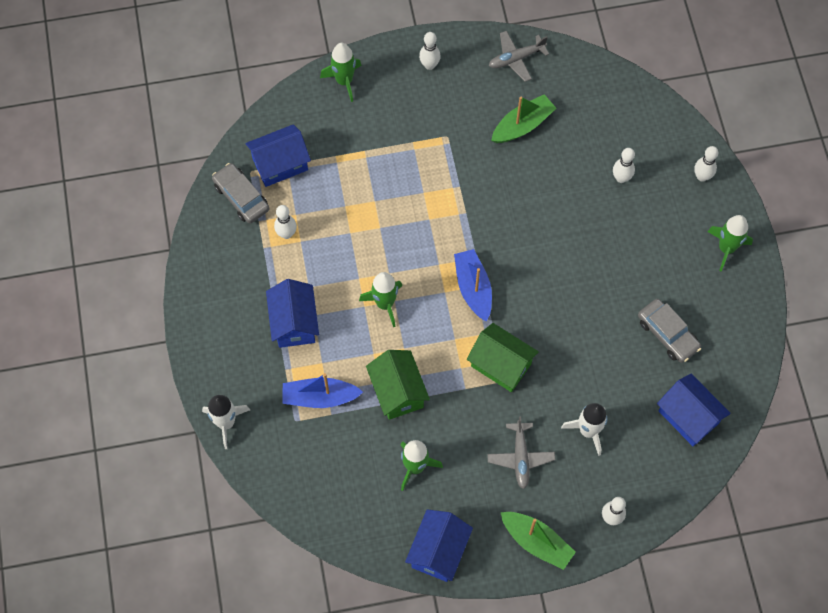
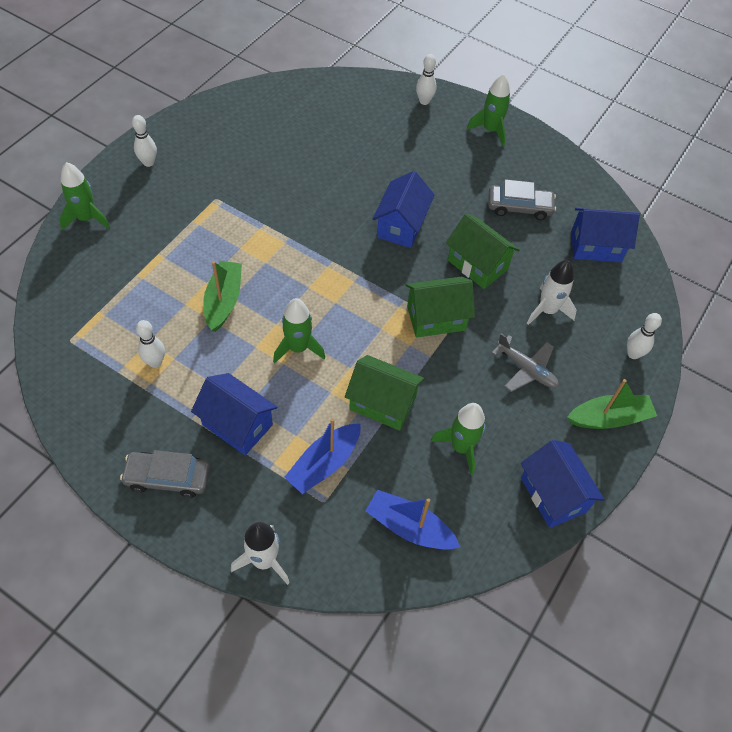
camera: 50 degrees left, 10 degrees down
grey car [212,163,269,223] -> grey car moved to [120,450,210,498]
blue house [246,124,311,187] -> blue house moved to [373,171,435,248]
blue boat [454,249,492,321] -> blue boat moved to [365,490,460,550]
grey plane [489,31,549,82] -> none
green boat [491,94,556,143] -> green boat moved to [203,261,242,332]
white bowling pin [613,148,635,183] -> none
none -> green house [446,213,520,289]

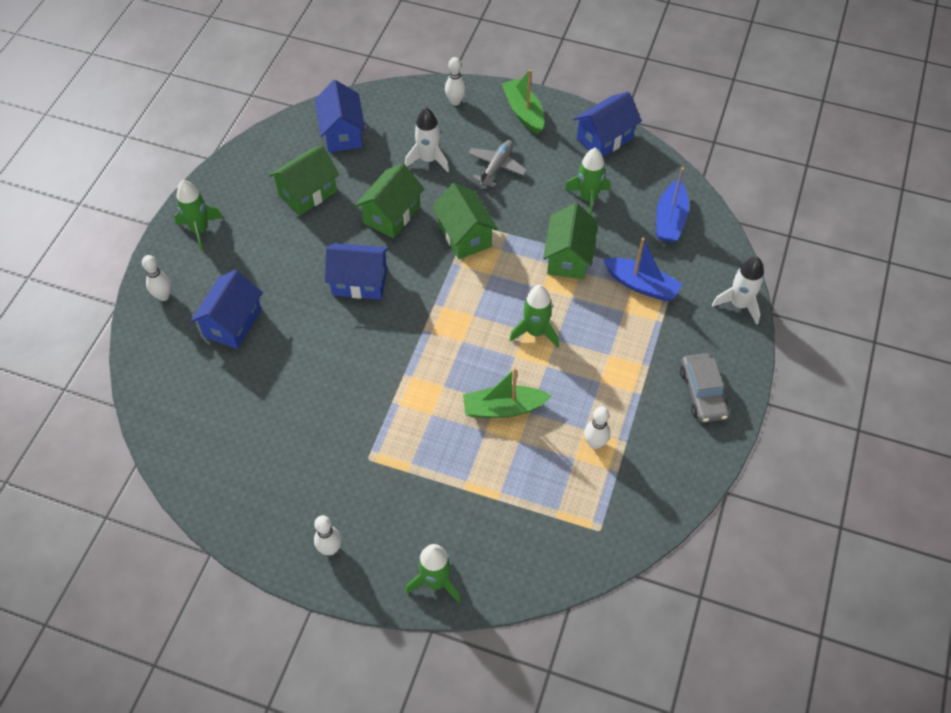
camera: 100 degrees left, 0 degrees up
blue house [191,373,278,455] -> blue house moved to [191,270,263,349]
grey car [488,179,556,220] -> green house [269,145,339,215]

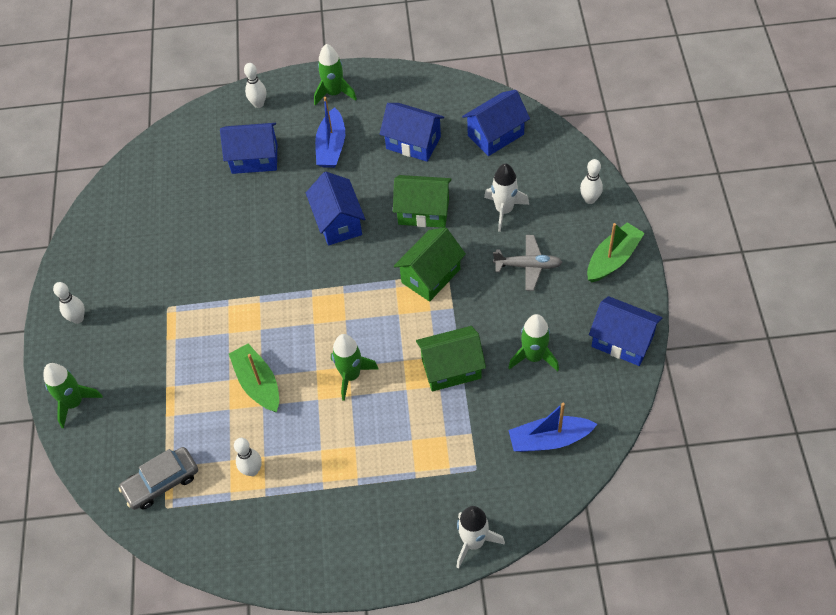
camera: 70 degrees right, 0 degrees up
green house [269,145,339,215] -> blue house [380,103,444,162]
blue boat [603,238,682,302] -> blue boat moved to [315,97,345,168]
grey car [680,353,729,423] -> grey car moved to [118,447,198,510]

